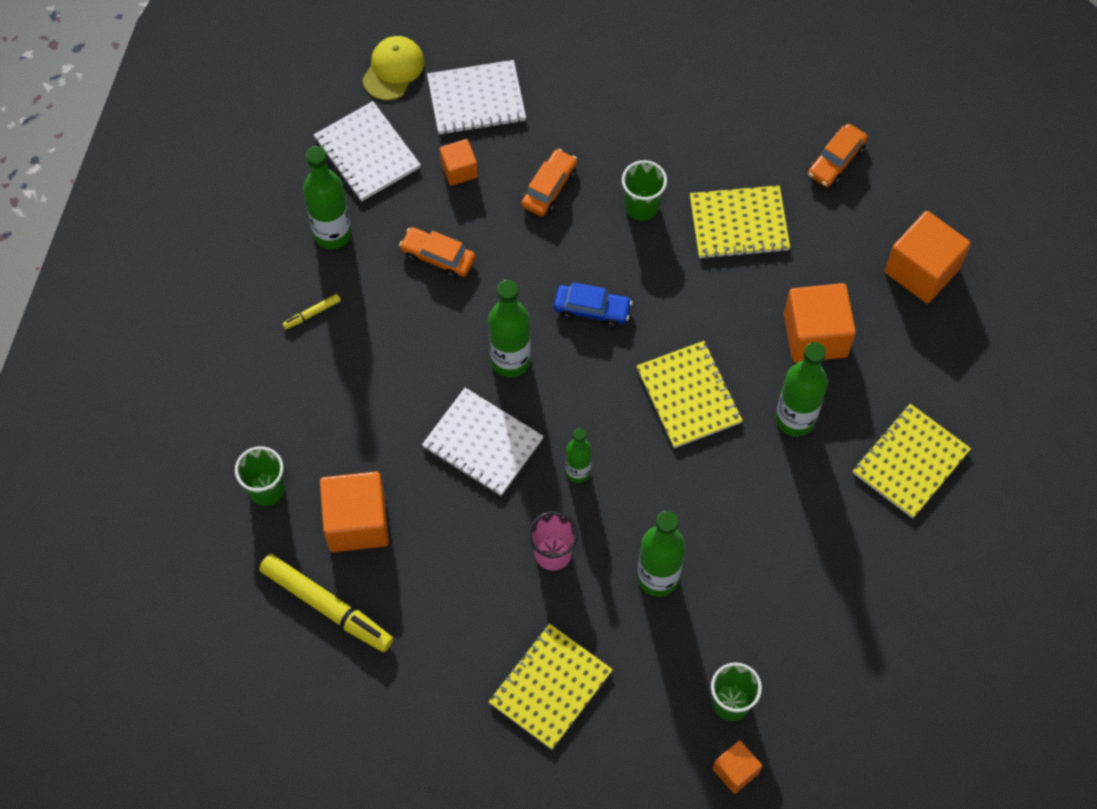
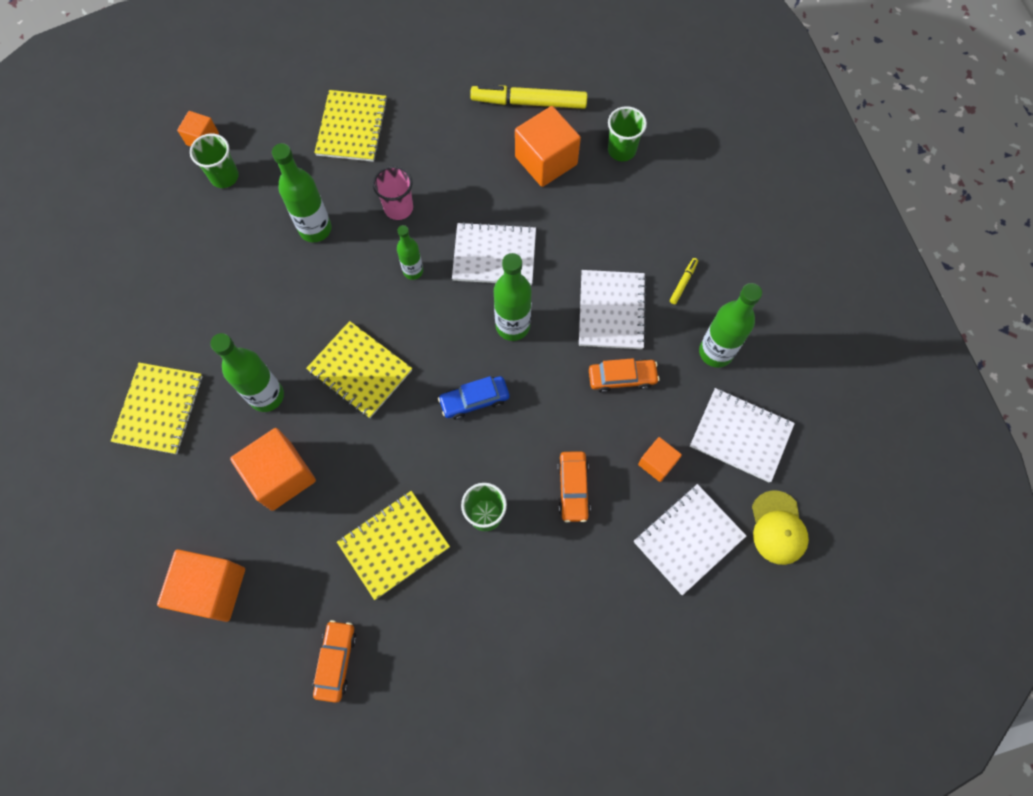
camera: 150 degrees right, 5 degrees up
none -> white notebook [579,270,647,349]

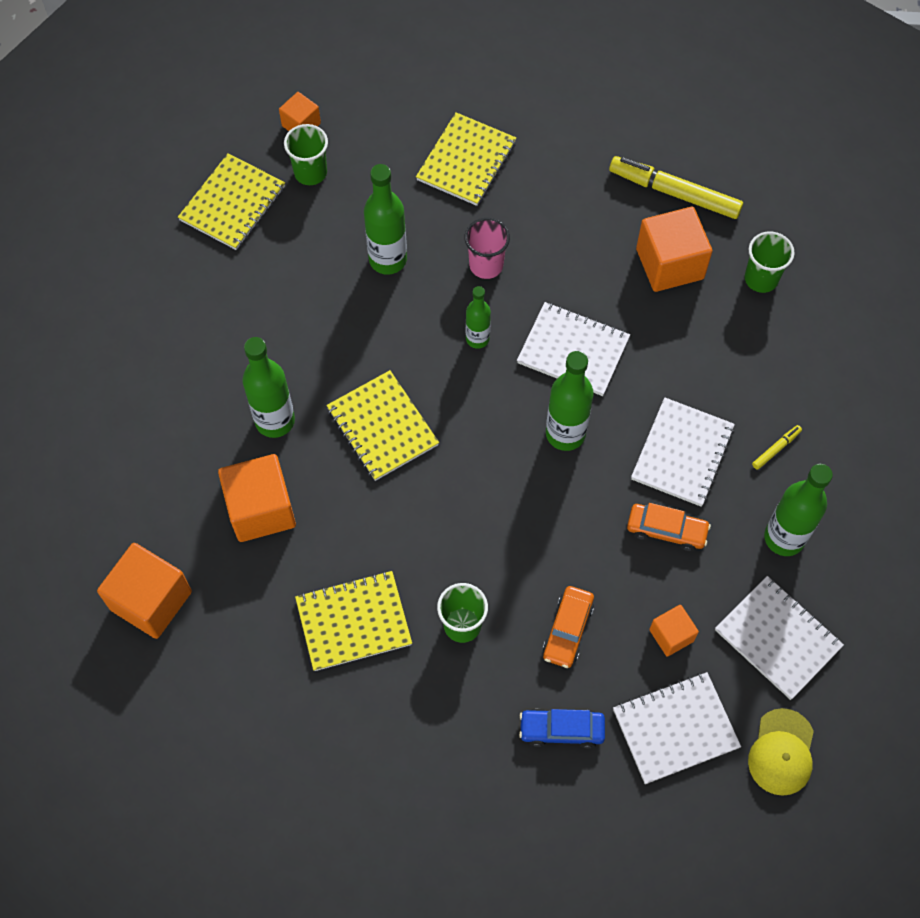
camera: 20 degrees right, 5 degrees down
yellow notebook [111,363,203,454] -> yellow notebook moved to [178,153,285,250]
orange car [313,620,356,703] -> none
blue car [438,376,509,420] -> blue car moved to [519,708,605,748]

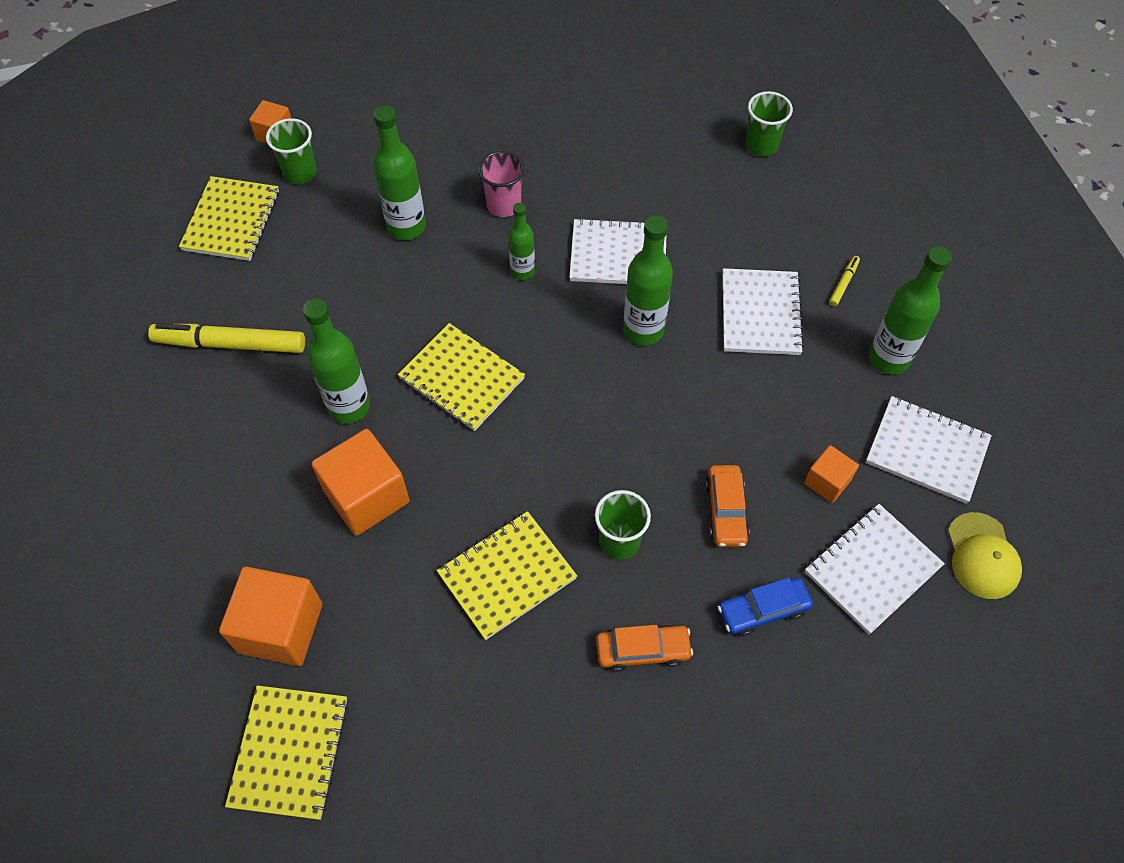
camera: 20 degrees left, 5 degrees down
yellow notebook [416,112,516,206] -> yellow notebook moved to [225,685,349,820]
yellow marker [609,156,743,219] -> yellow marker moved to [148,323,305,353]
orange car [627,503,711,551] -> orange car moved to [596,625,693,672]
orange cube [636,207,713,292] -> none

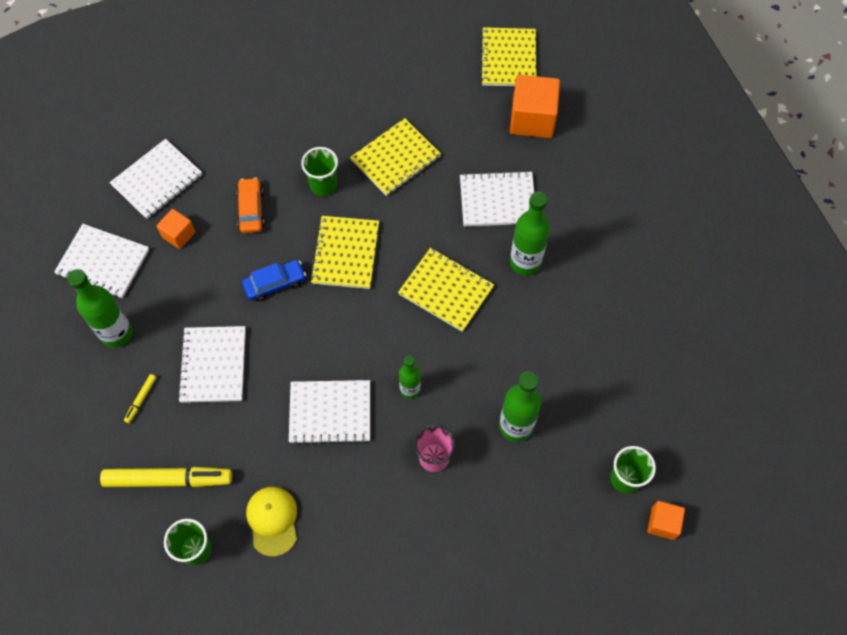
camera: 175 degrees right, 5 degrees up
yellow marker [148,323,305,353] -> yellow marker moved to [100,467,232,487]
yellow notebook [179,176,279,261] -> yellow notebook moved to [310,216,379,289]
orange cube [311,429,410,536] -> white notebook [460,171,534,227]
orange car [596,625,693,672] -> none
green bottle [623,215,673,345] -> none
blue car [718,577,813,636] -> blue car moved to [242,260,306,301]
yellow cap [948,512,1022,599] -> yellow cap moved to [246,487,297,557]

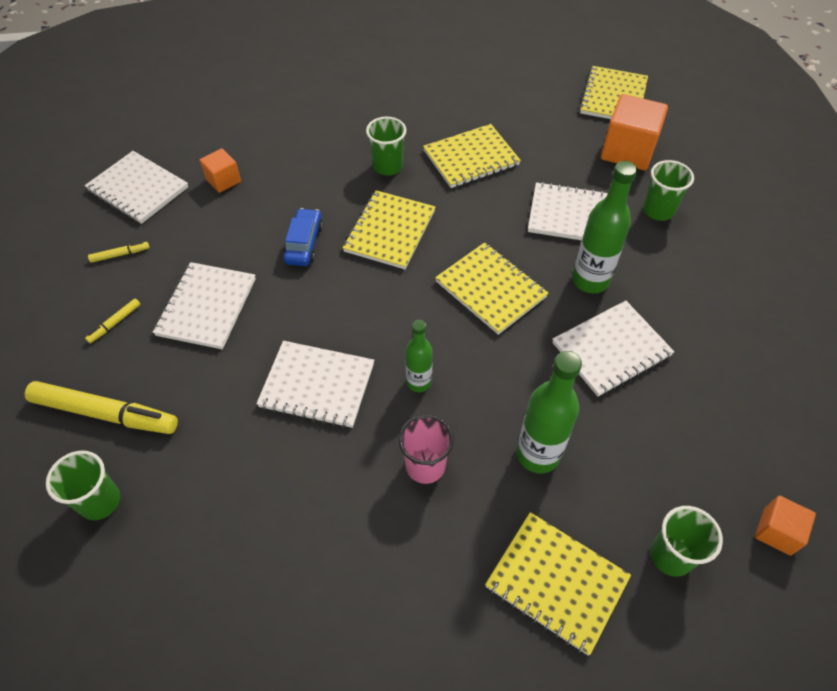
camera: 15 degrees right, 10 degrees down
green bottle [67,269,133,348] -> yellow marker [88,241,149,263]
white notebook [109,139,202,219] -> white notebook moved to [552,301,674,397]
orange car [236,177,265,233] -> none
blue car [242,260,306,301] -> blue car turned 75 degrees counterclockwise [283,208,323,266]
yellow cap [246,487,297,557] -> none
orange cube [647,501,685,540] -> orange cube moved to [755,496,816,555]
none -> yellow notebook [485,512,631,655]
none -> green cup [643,160,694,221]

